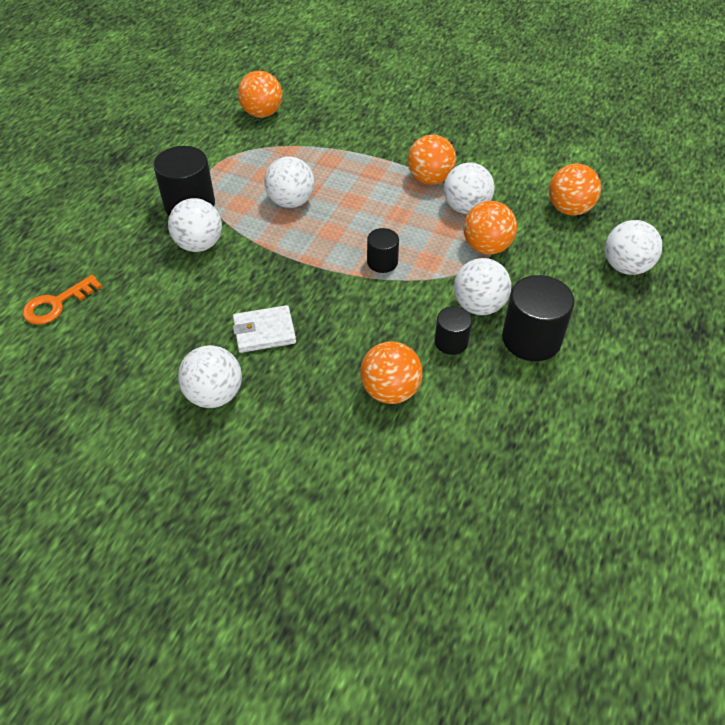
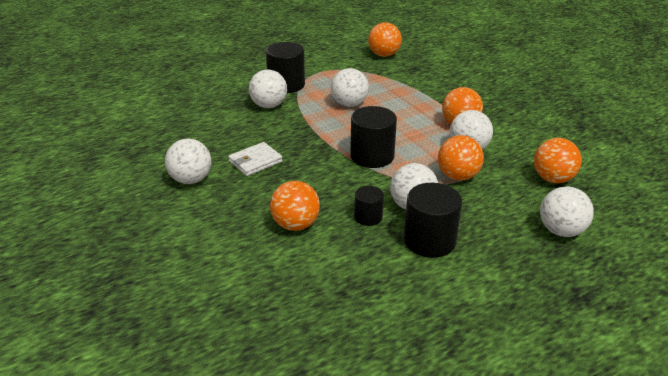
camera: 35 degrees right, 15 degrees down
orange key [23,275,102,325] -> none
white wallet [233,305,296,353] -> white wallet turned 60 degrees counterclockwise [228,142,283,176]
black cylinder [367,228,399,273] -> black cylinder [350,106,397,168], size x1.76

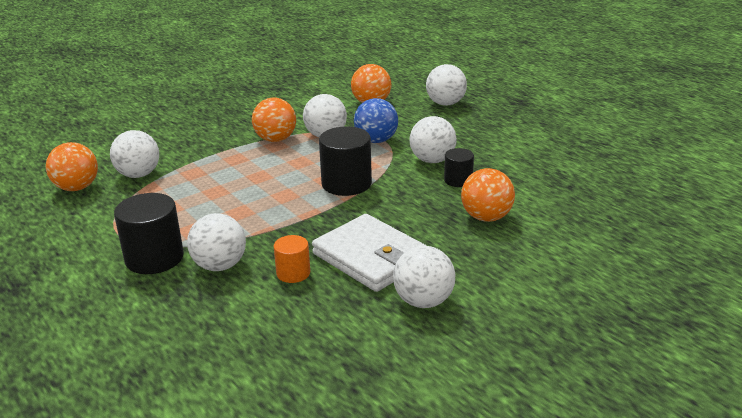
camera: 95 degrees left, 5 degrees down
white wallet [228,142,283,176] -> white wallet [312,214,427,292], size x1.68
white ball [331,68,369,107] -> white ball moved to [110,130,159,178]
black cylinder [404,183,462,258] -> none
orange ball [438,135,484,181] -> blue ball [354,98,398,143]
none -> orange cylinder [274,235,310,283]

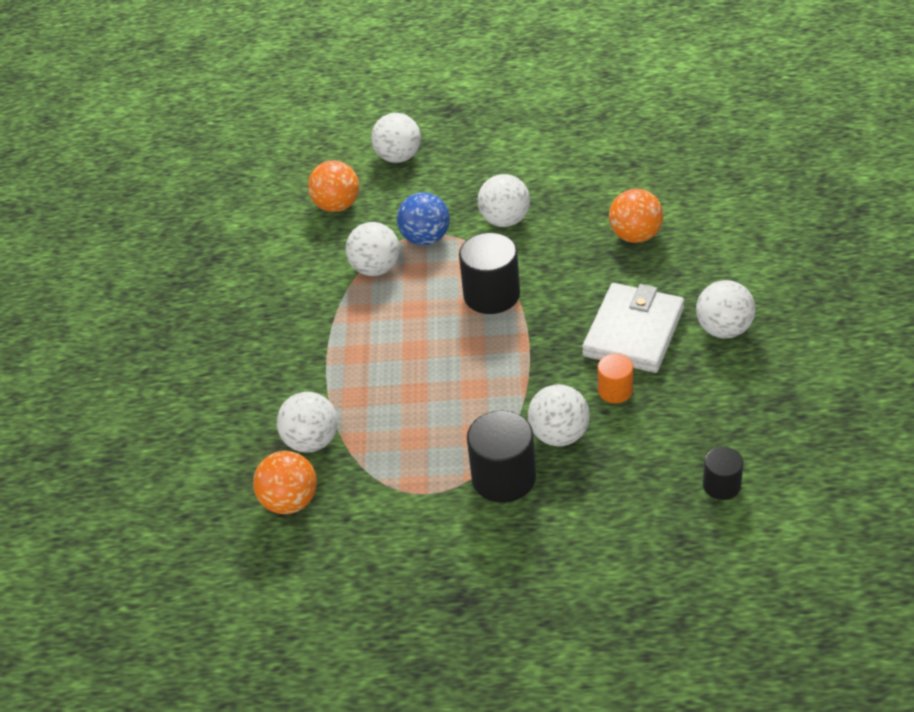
camera: 50 degrees left, 15 degrees up
orange ball [252,98,296,142] -> none
white wallet [312,214,427,292] -> white wallet turned 60 degrees counterclockwise [582,283,684,373]
black cylinder [444,148,474,187] -> black cylinder moved to [703,447,743,500]

